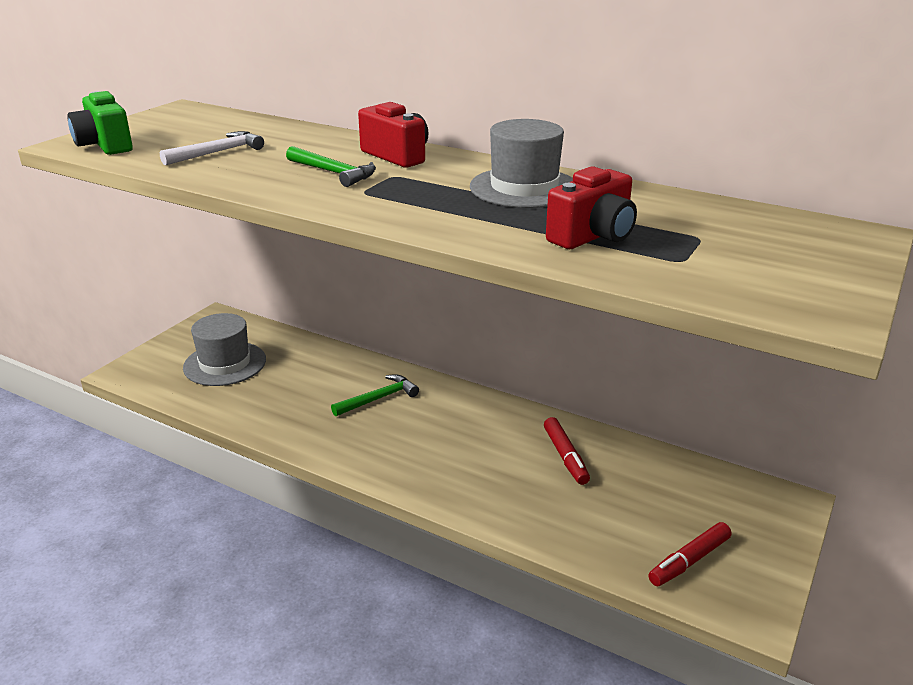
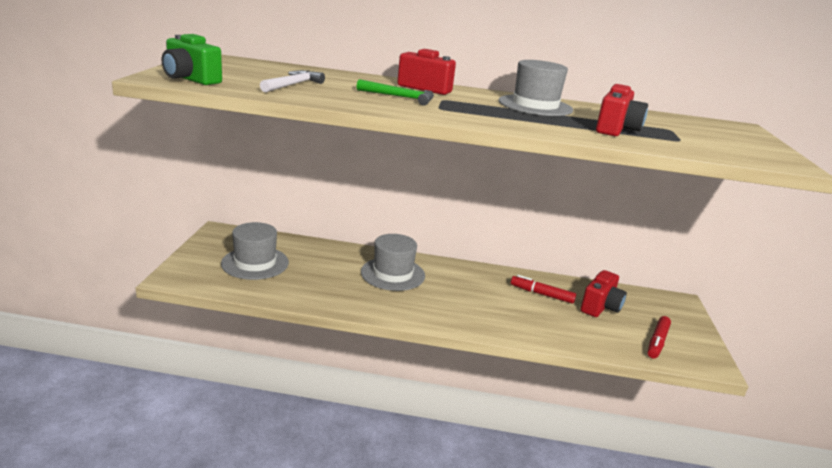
camera: 25 degrees left, 5 degrees down
green hammer [331,375,419,416] -> grey hat [361,234,425,291]
red marker [544,417,590,485] -> red marker turned 150 degrees clockwise [511,275,576,304]
none -> red camera [581,270,627,317]

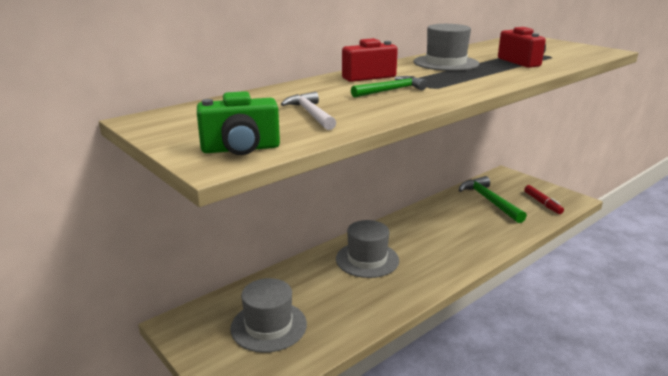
camera: 45 degrees left, 0 degrees up
red marker [511,275,576,304] -> none
red camera [581,270,627,317] -> green hammer [459,176,527,223]

